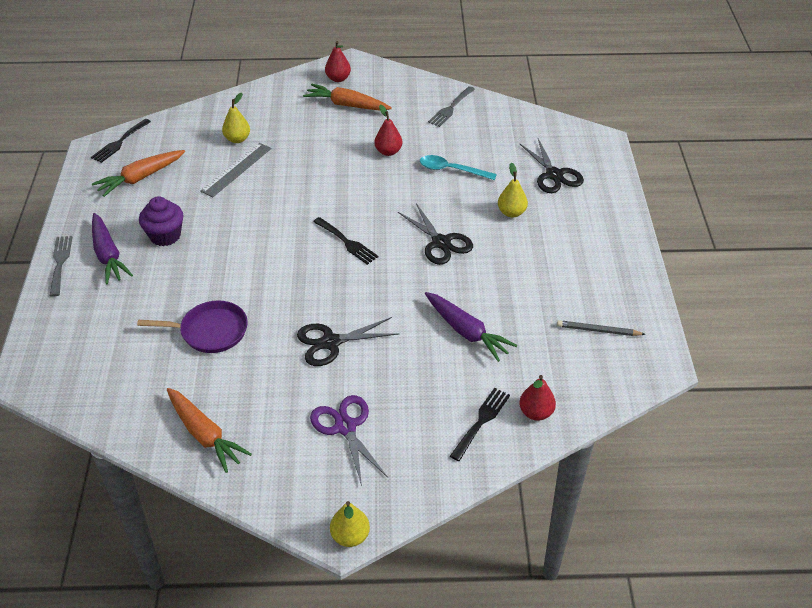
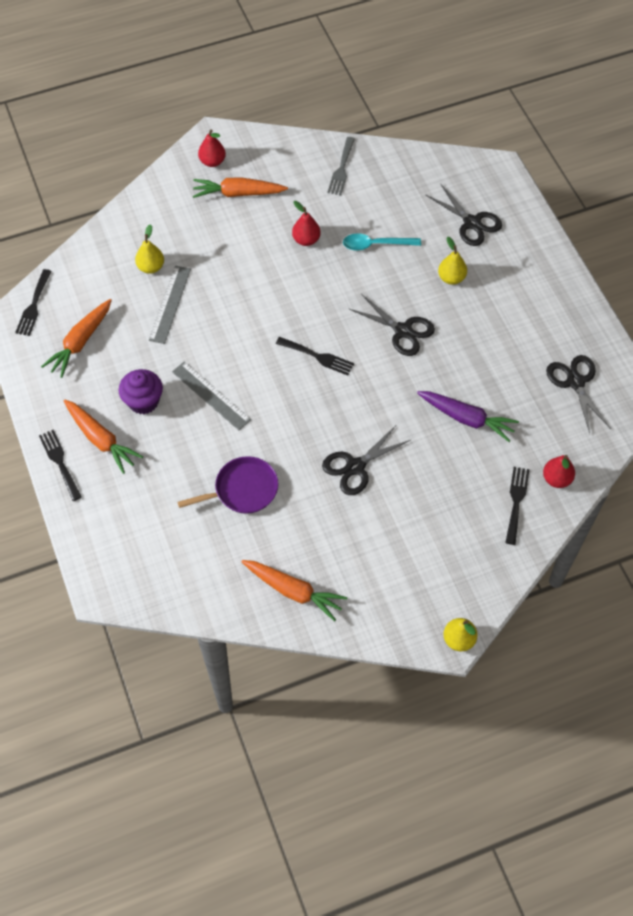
camera: 20 degrees left, 15 degrees up
grey fork [50,236,72,297] -> black fork [39,430,82,501]
purple carrot [92,213,133,284] -> orange carrot [64,400,143,474]
purple scissors [310,395,388,486] -> none
grey pencil [557,320,646,336] -> black scissors [546,355,611,433]
none -> grey ruler [172,362,251,430]

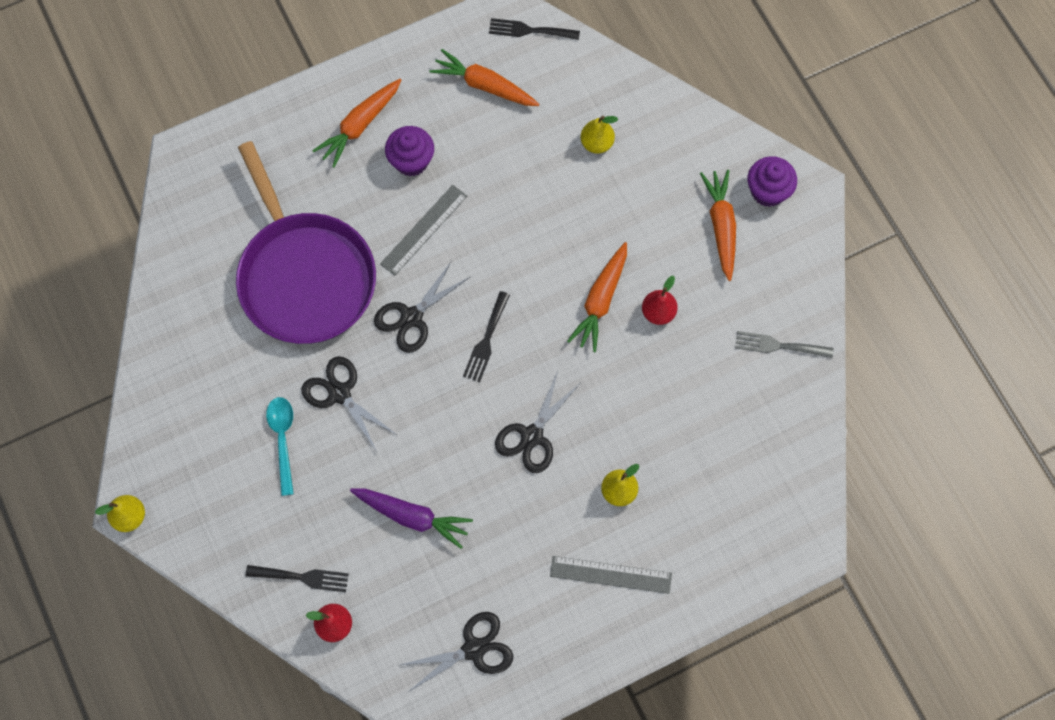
camera: 85 degrees right, 10 degrees up
black fork [39,430,82,501] -> none
grey ruler [149,266,191,344] -> grey ruler moved to [550,556,672,594]
purple pan [177,456,278,514] -> purple pan [236,141,376,344], size x1.98
red pear [198,130,226,167] -> purple cupcake [748,156,797,207]
orange carrot [241,560,347,621] -> orange carrot moved to [567,242,627,352]
turquoise spoon [343,233,421,251] -> turquoise spoon moved to [266,397,294,496]
purple carrot [417,391,519,442] -> purple carrot turned 90 degrees counterclockwise [350,489,473,549]
black scissors [426,183,502,246] -> black scissors moved to [374,261,470,353]

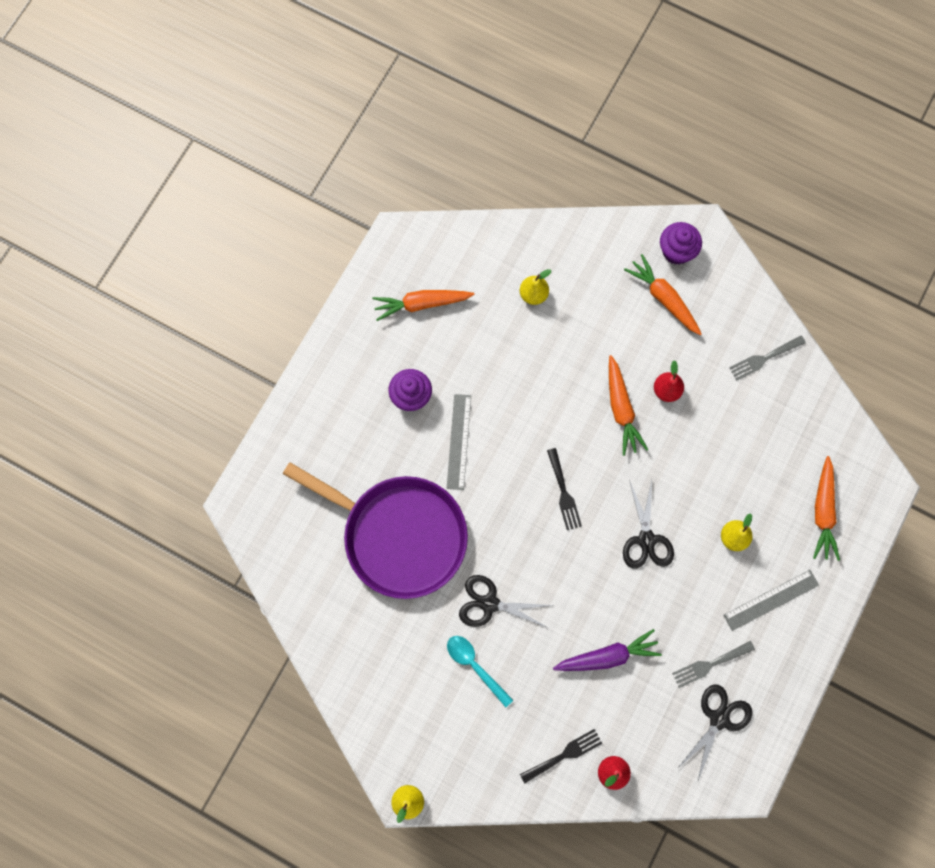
camera: 35 degrees left, 5 degrees up
orange carrot [312,79,401,168] -> orange carrot moved to [813,456,840,561]
black scissors [374,261,470,353] -> none
black fork [489,18,580,40] -> none
none -> grey fork [672,641,755,688]

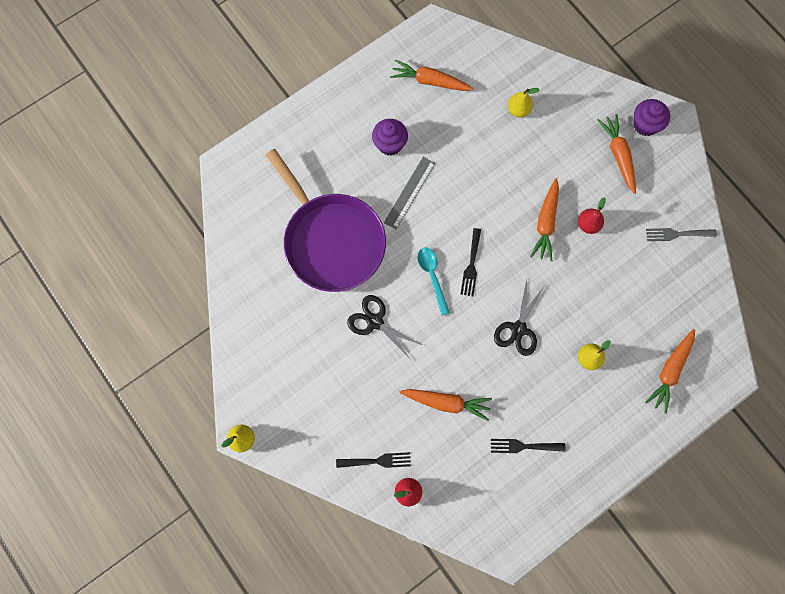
camera: 25 degrees right, 0 degrees up
turquoise spoon [447,636,513,707] -> turquoise spoon moved to [418,247,450,316]
purple carrot [553,629,662,671] -> orange carrot [399,389,492,421]
grey fork [672,641,755,688] -> black fork [491,439,565,453]
black scissors [677,684,752,781] -> none
grey ruler [723,570,819,631] -> none

